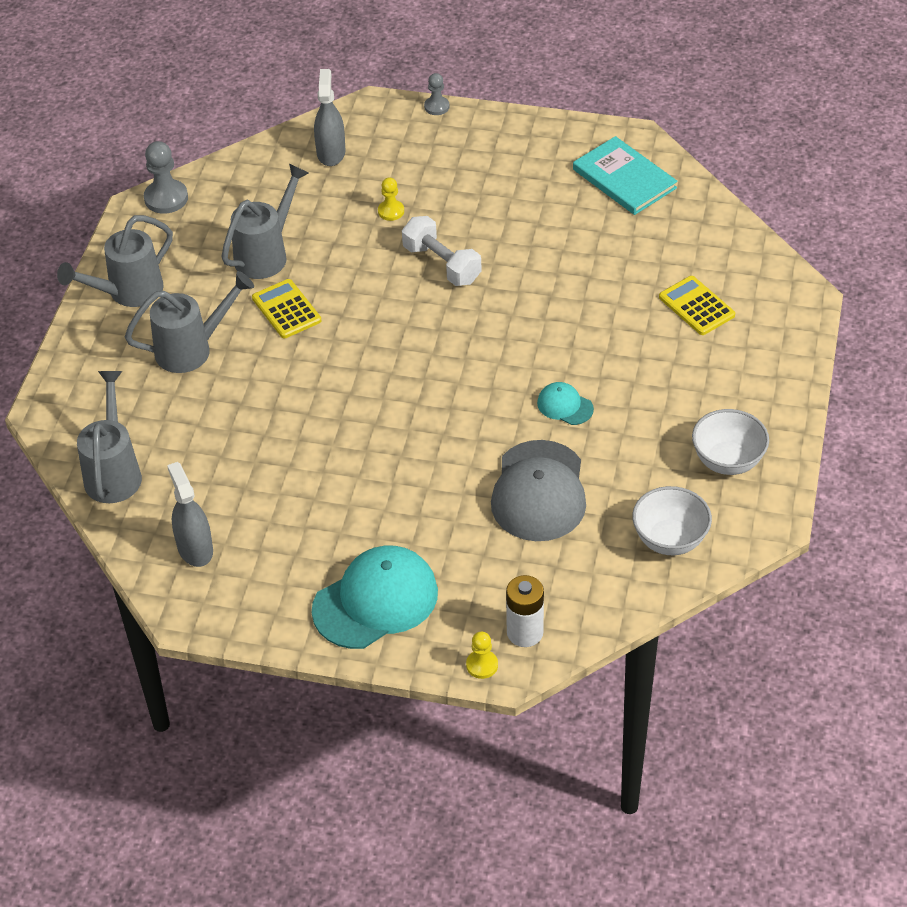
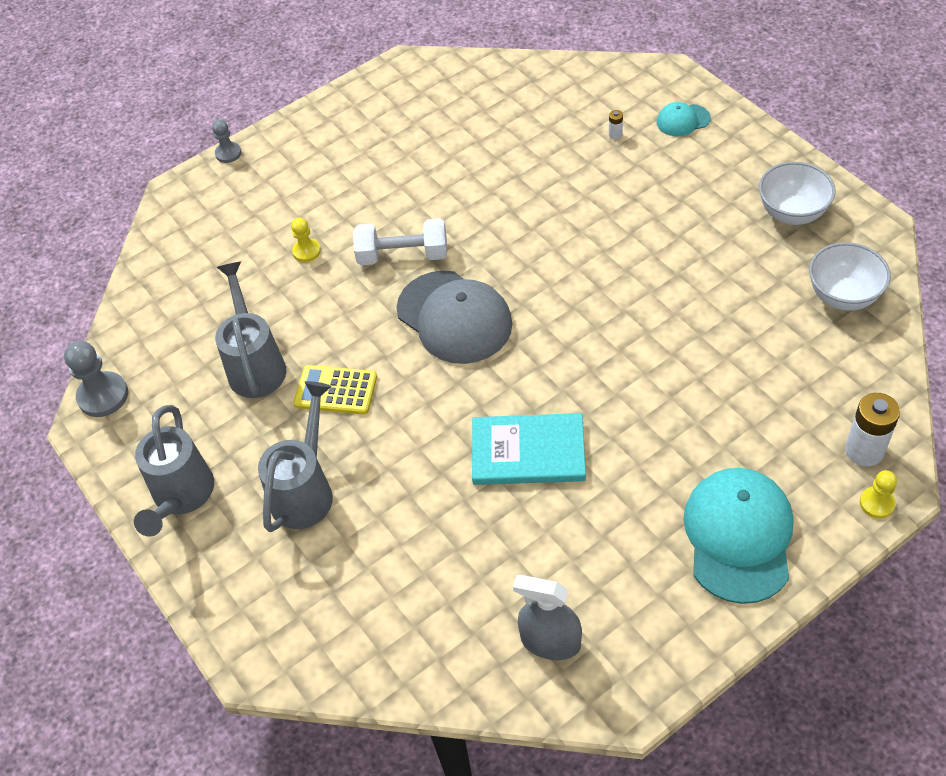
camera: 45 degrees left, 5 degrees up
grey watering can [77,371,142,503] -> none
grey spray bottle [314,69,346,166] -> none
grey cap [491,440,586,541] -> grey cap moved to [396,271,512,364]
turquoise cap [537,382,594,425] -> turquoise cap moved to [657,102,711,136]
turquoise book [573,136,678,215] -> turquoise book moved to [472,413,586,485]
yellow calculator [659,276,735,335] -> white battery [609,110,623,140]

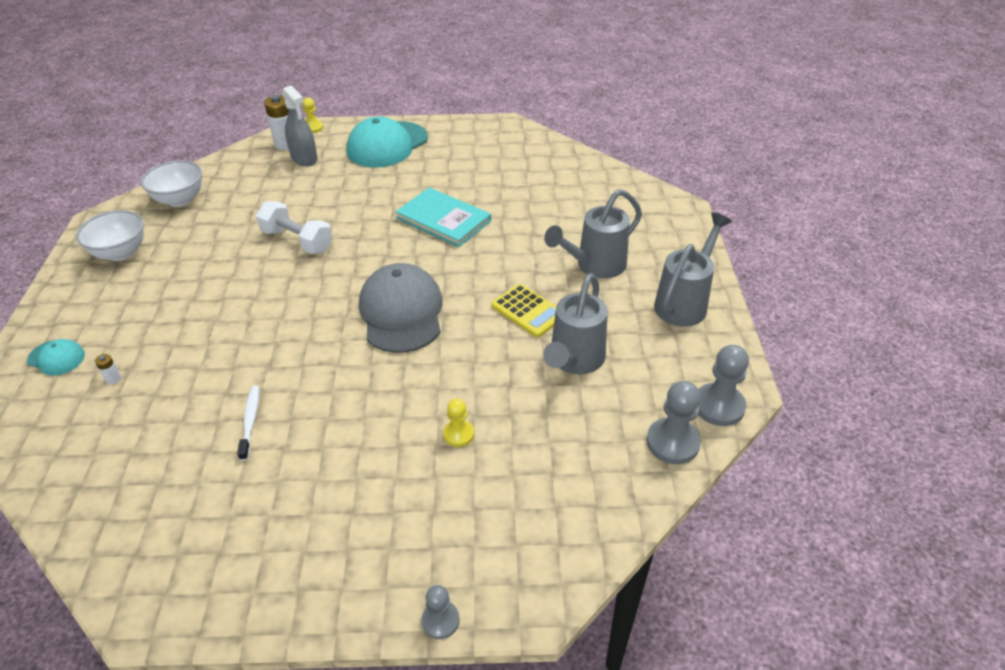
camera: 150 degrees left, 10 degrees down
white dumbbell [353,218,447,265] -> white dumbbell moved to [256,201,333,254]
grey spray bottle [513,575,582,660] -> grey spray bottle moved to [282,86,318,166]
none -> white toothbrush [237,386,259,461]
none -> grey pawn [646,381,701,464]

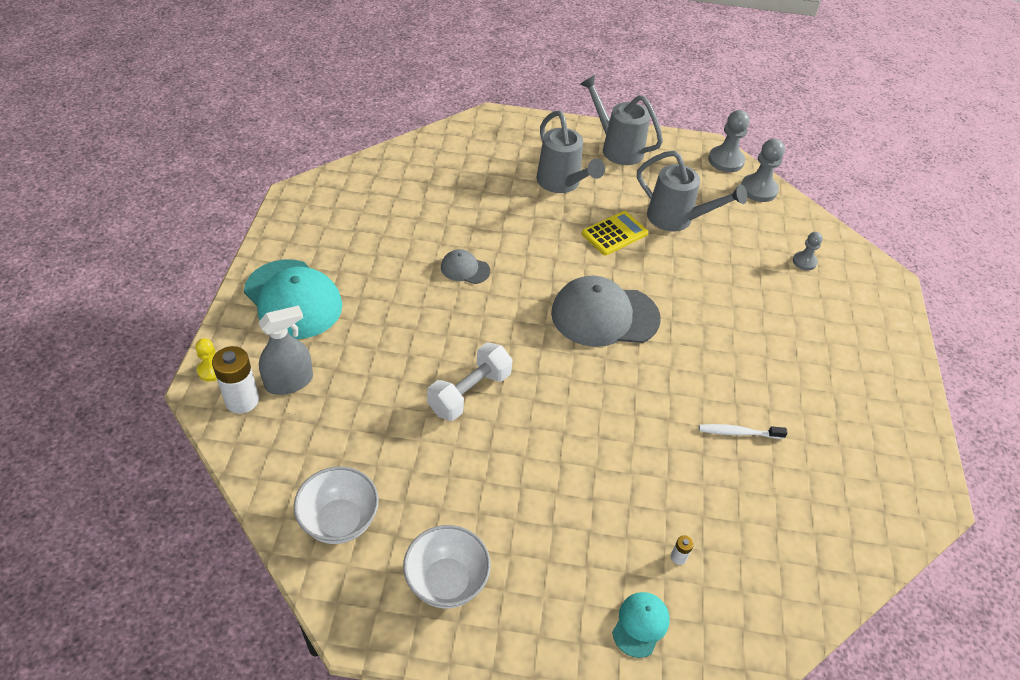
camera: 85 degrees left, 5 degrees up
turquoise book [396,187,491,247] -> grey cap [441,249,490,284]
grey pawn [421,585,460,639] -> grey pawn moved to [793,232,823,271]
yellow pawn [443,398,474,447] -> none

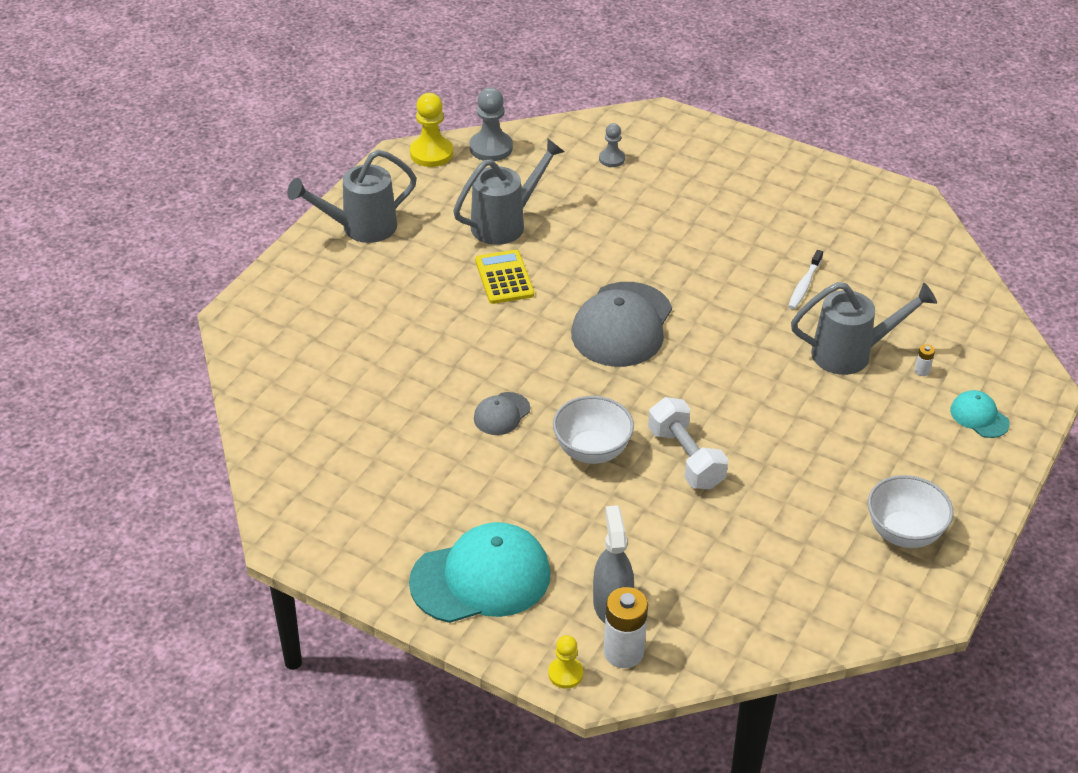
camera: 65 degrees left, 5 degrees down
white bowl [294,466,379,544] -> white bowl moved to [553,396,634,464]
grey watering can [537,111,605,193] -> grey watering can moved to [791,282,937,375]
grey pawn [708,110,750,172] -> yellow pawn [410,93,453,167]

